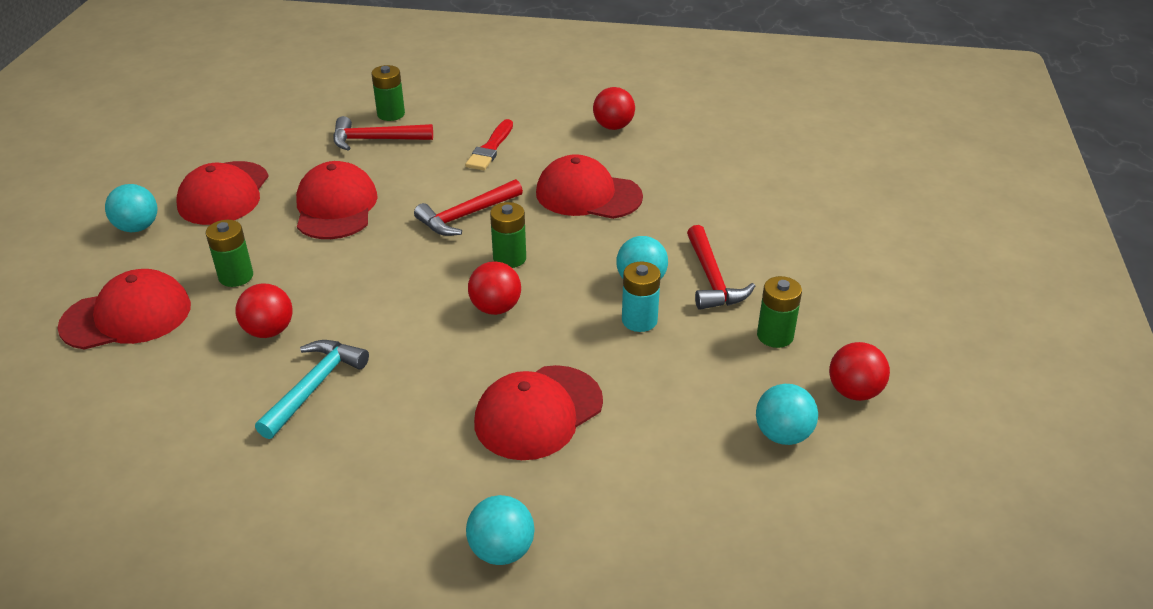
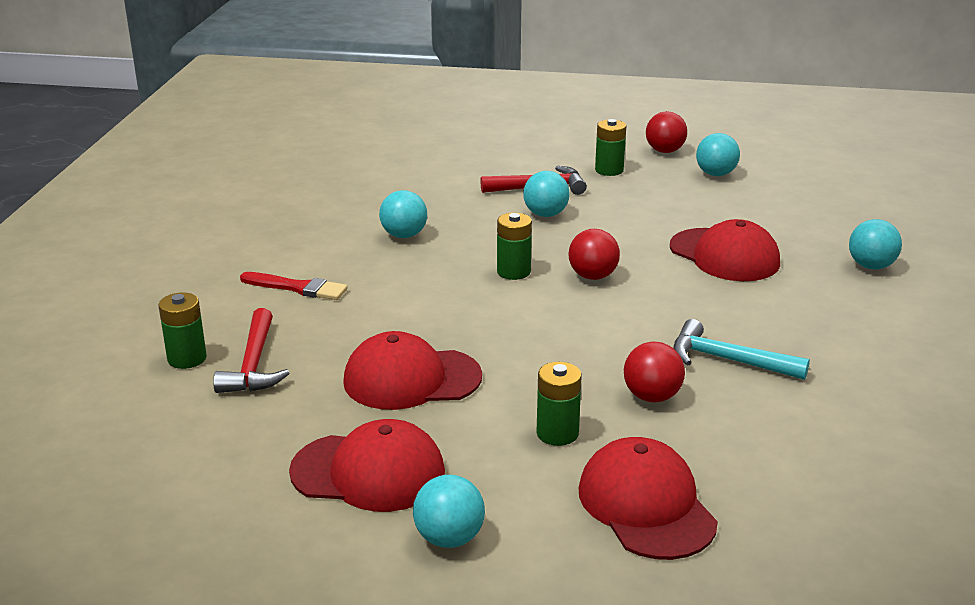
camera: 90 degrees left, 10 degrees down
red hammer [414,179,523,236] -> none
red cap [536,154,643,219] -> turquoise ball [379,190,427,238]
red ball [593,87,635,130] -> none
turquoise battery [622,262,661,332] -> none

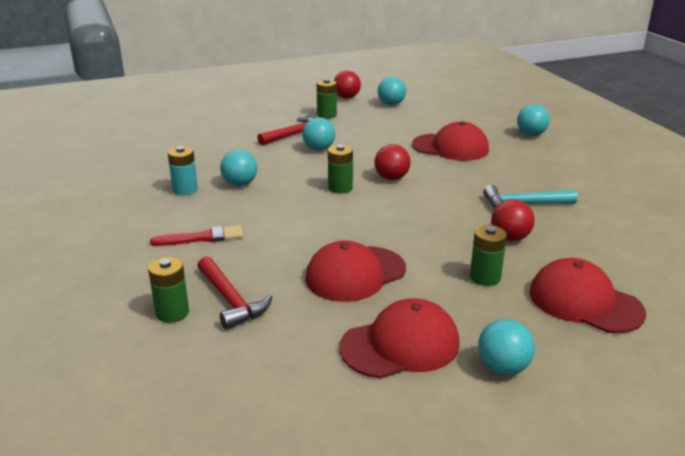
camera: 30 degrees left, 0 degrees up
none -> turquoise battery [168,146,198,195]

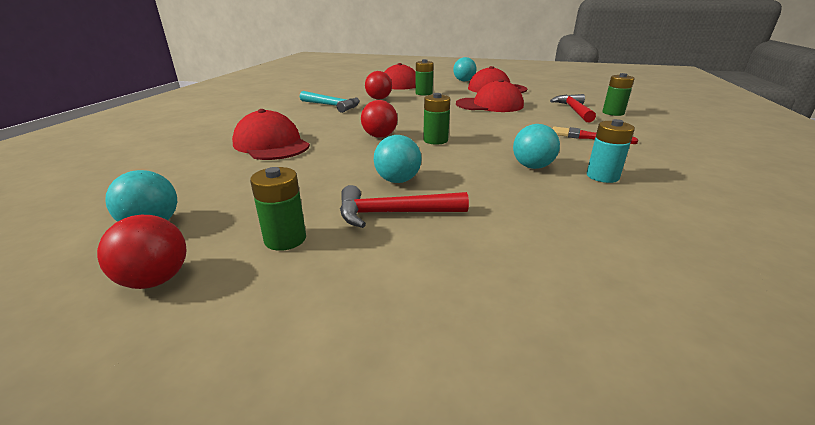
camera: 145 degrees left, 0 degrees up
turquoise ball [517,104,550,136] -> none

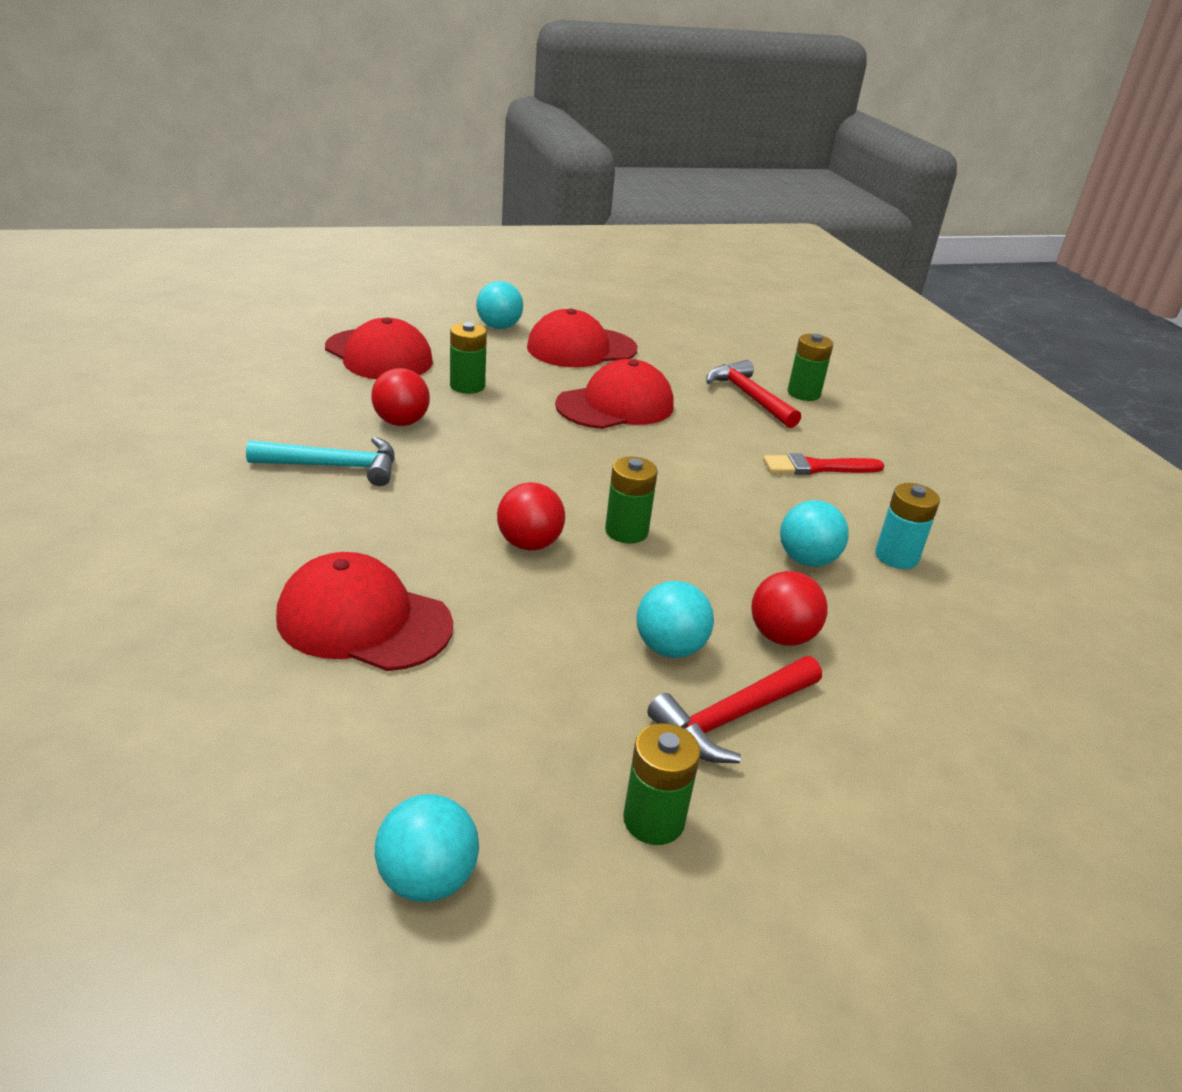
camera: 35 degrees left, 5 degrees up
red ball [97,215,186,289] -> red ball moved to [751,571,828,646]

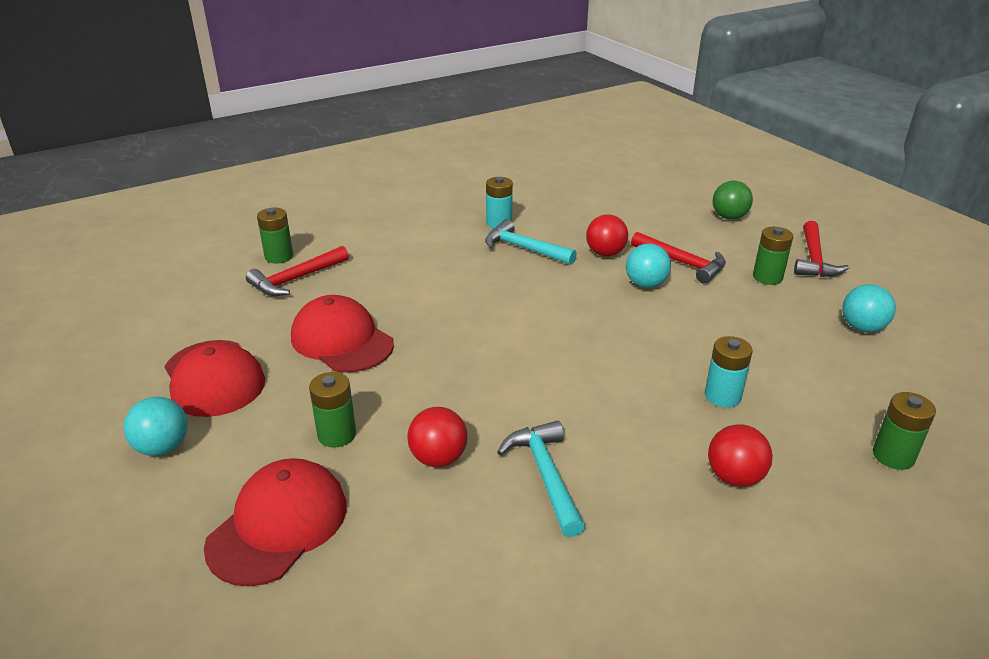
camera: 100 degrees left, 0 degrees up
red cap [276,552,453,671] -> turquoise battery [705,336,753,408]
red ball [497,482,565,551] -> red ball moved to [708,424,773,487]
green battery [605,456,658,544] -> green battery moved to [873,392,936,470]
red brush [763,453,884,475] -> none
turquoise ball [780,500,849,567] -> turquoise hammer [485,219,577,265]
none -> green ball [713,181,753,220]
none -> red hammer [794,221,849,277]

